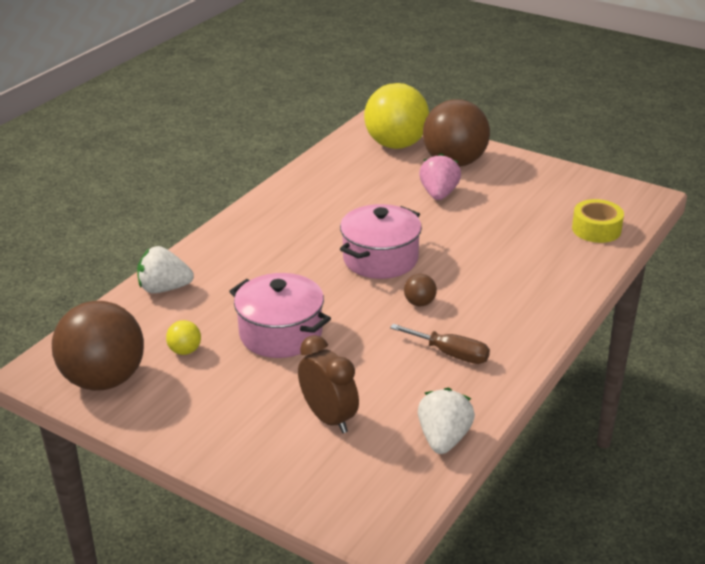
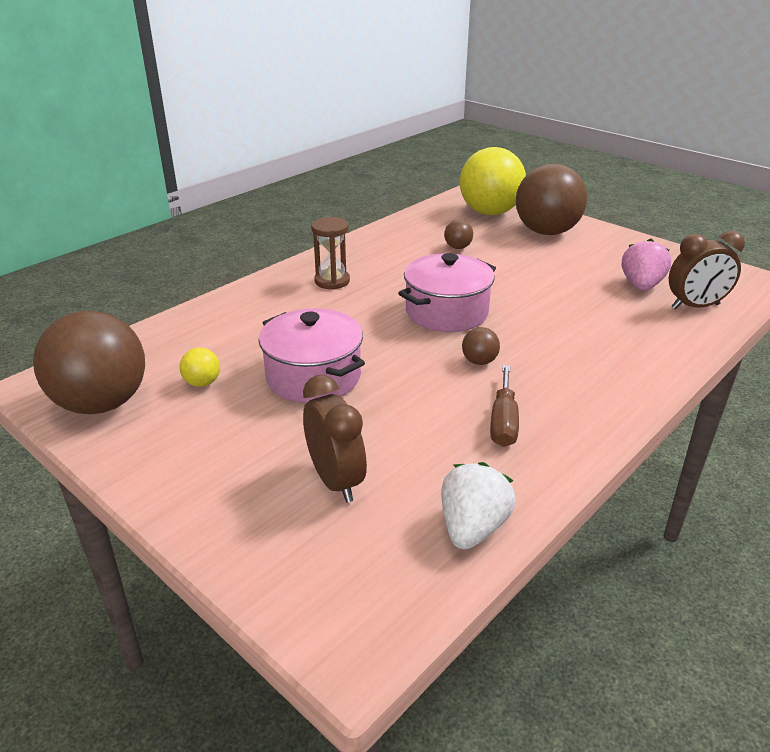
camera: 10 degrees right, 0 degrees up
white strawberry [137,246,194,293] -> none
brown screwdriver [390,324,490,364] -> brown screwdriver turned 60 degrees clockwise [490,365,519,447]
pink strawberry [419,153,461,200] -> pink strawberry moved to [622,238,671,291]
yellow tape [572,199,624,243] -> brown clock [669,231,745,309]
none -> brown hourglass [311,217,350,290]
none -> brown ball [444,220,473,249]

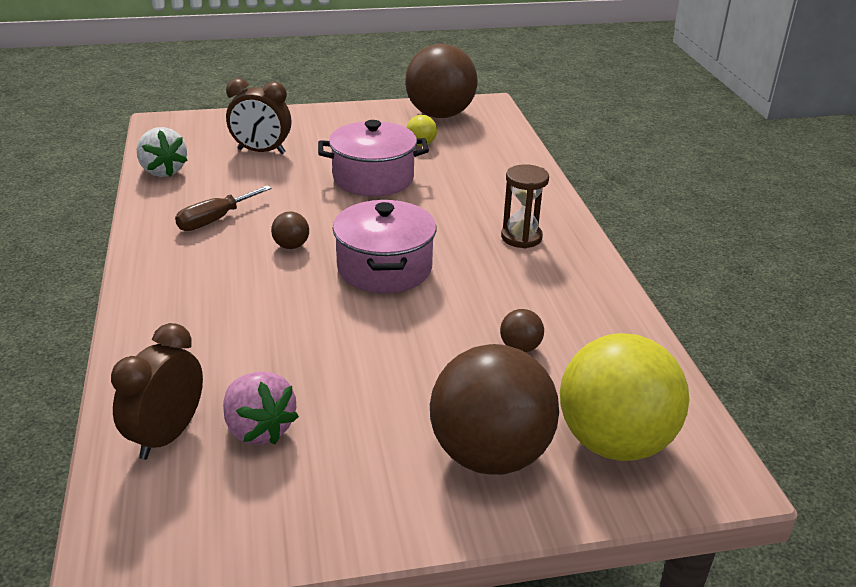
camera: 125 degrees right, 0 degrees up
brown screwdriver [490,365,519,447] -> brown screwdriver turned 90 degrees counterclockwise [175,185,272,231]

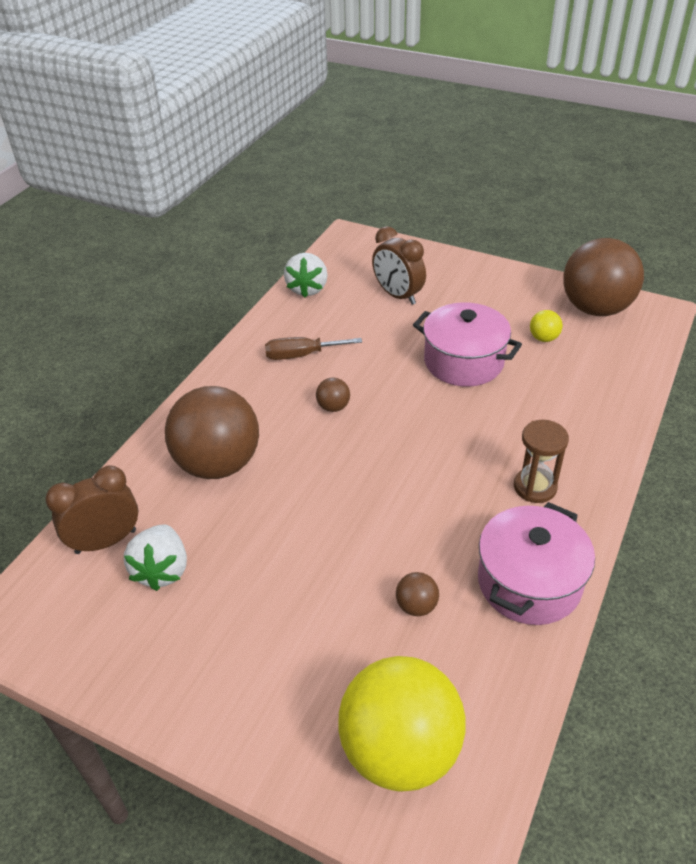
camera: 40 degrees right, 10 degrees up
pink strawberry [223,371,299,445] -> white strawberry [124,524,187,591]
pink pot [333,200,436,293] -> pink pot moved to [478,502,595,625]
brown ball [430,344,559,475] -> brown ball moved to [165,386,259,479]

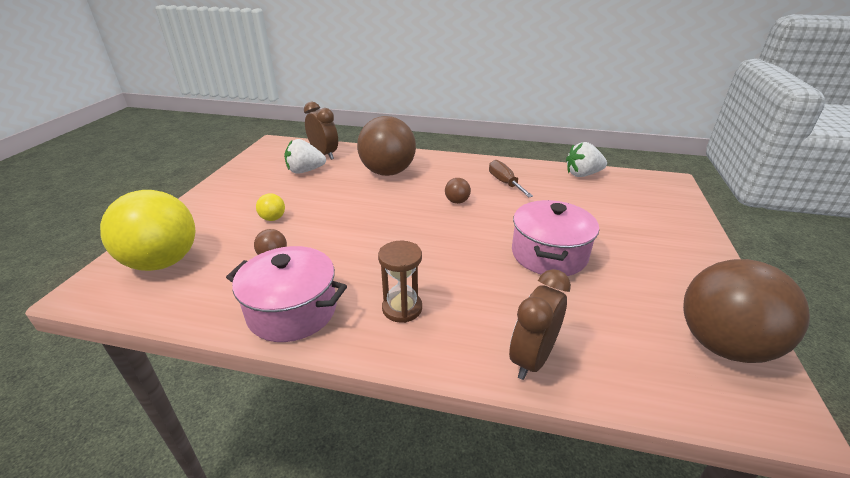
camera: 75 degrees right, 10 degrees down
brown clock [372,226,426,305] -> brown clock moved to [509,269,571,380]
yellow ball [530,310,563,342] -> yellow ball moved to [256,193,285,221]

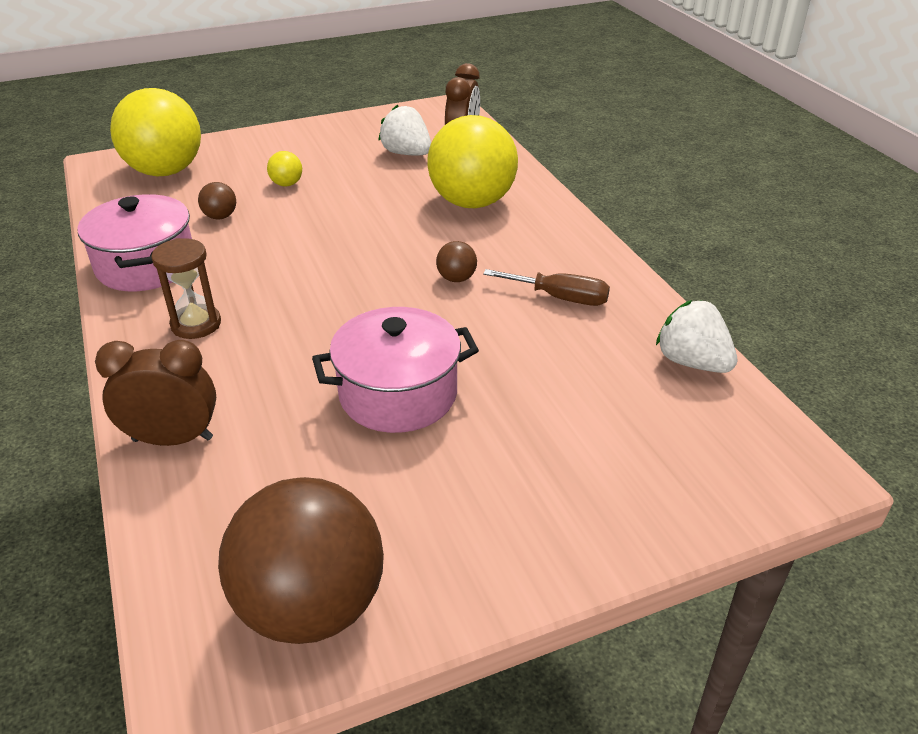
camera: 55 degrees right, 5 degrees up
brown ball [357,116,416,176] -> yellow ball [427,115,518,208]
brown screwdriver [489,160,533,197] -> brown screwdriver turned 75 degrees clockwise [483,269,610,306]

